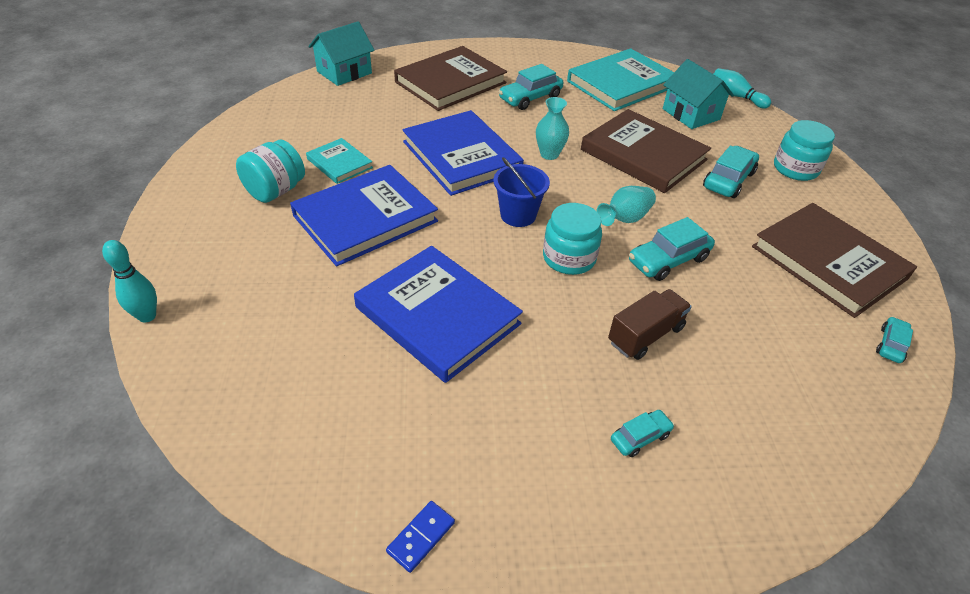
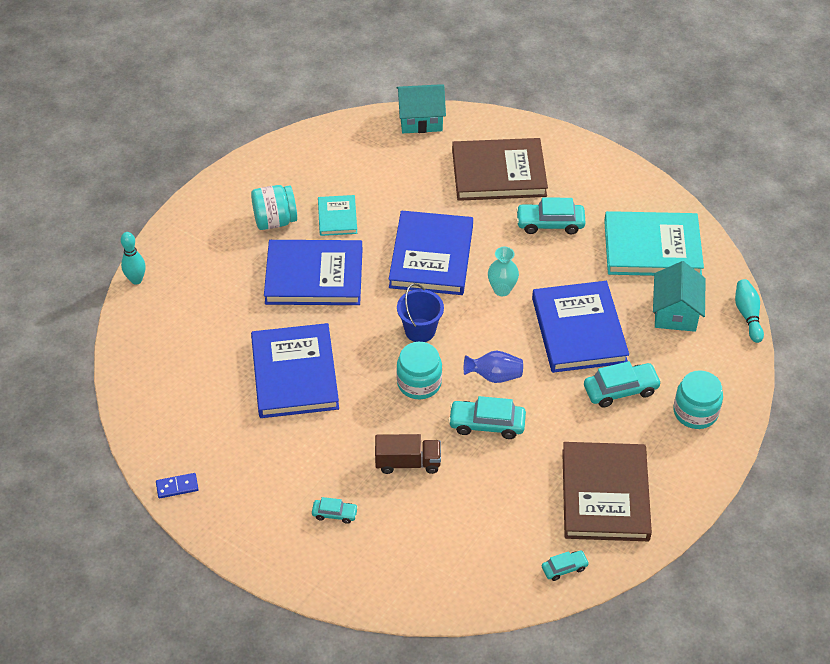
camera: 40 degrees right, 5 degrees up
brown book [581,109,711,193] -> blue book [532,281,629,373]
turquoise vase [596,186,656,226] -> blue vase [464,351,523,383]

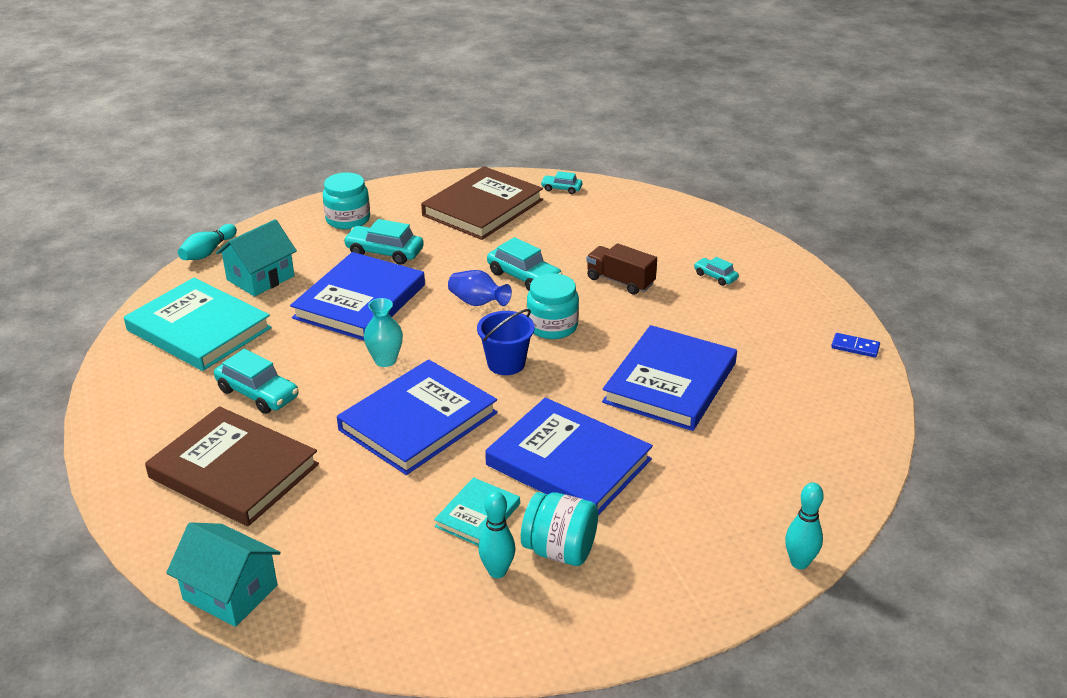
camera: 145 degrees left, 15 degrees down
none -> turquoise bowling pin [478,491,515,578]

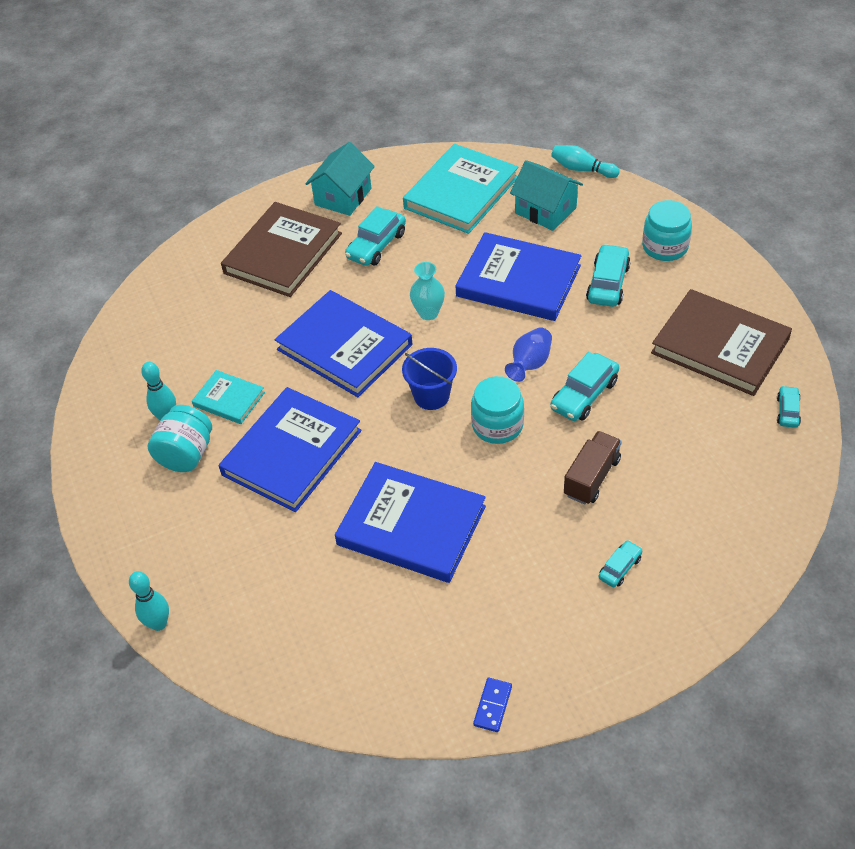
camera: 90 degrees right, 15 degrees up
turquoise house [166,522,281,627] -> turquoise house moved to [305,142,375,216]

